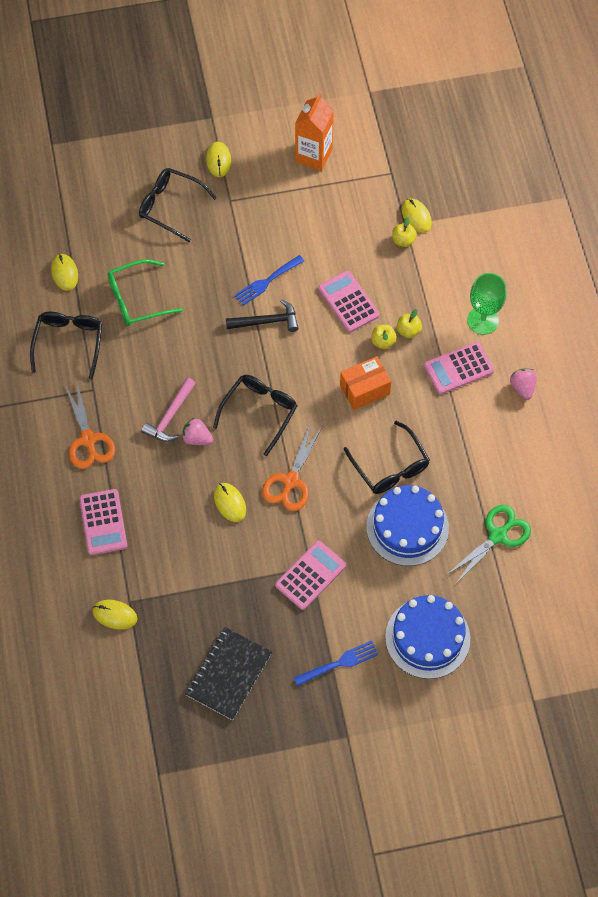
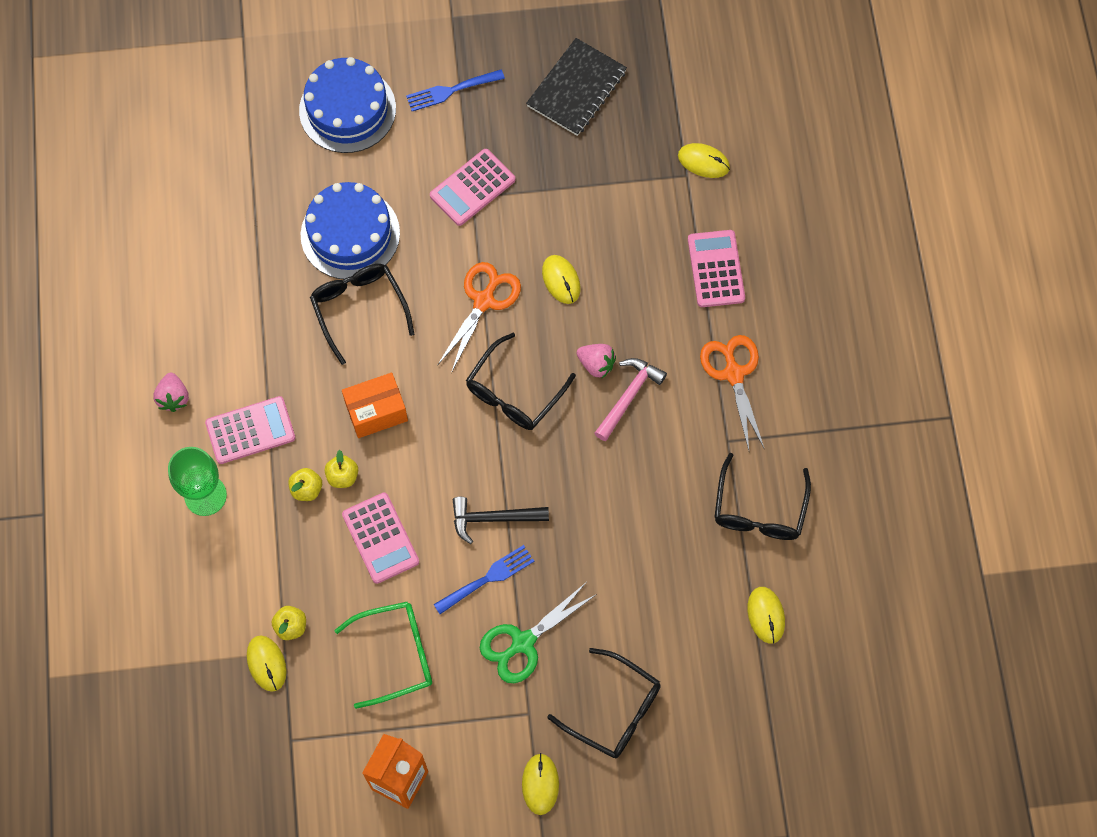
camera: 175 degrees left, 5 degrees up
green glasses [108,259,183,326] -> green glasses moved to [334,601,432,709]
green scissors [447,505,531,585] -> green scissors moved to [480,583,597,683]

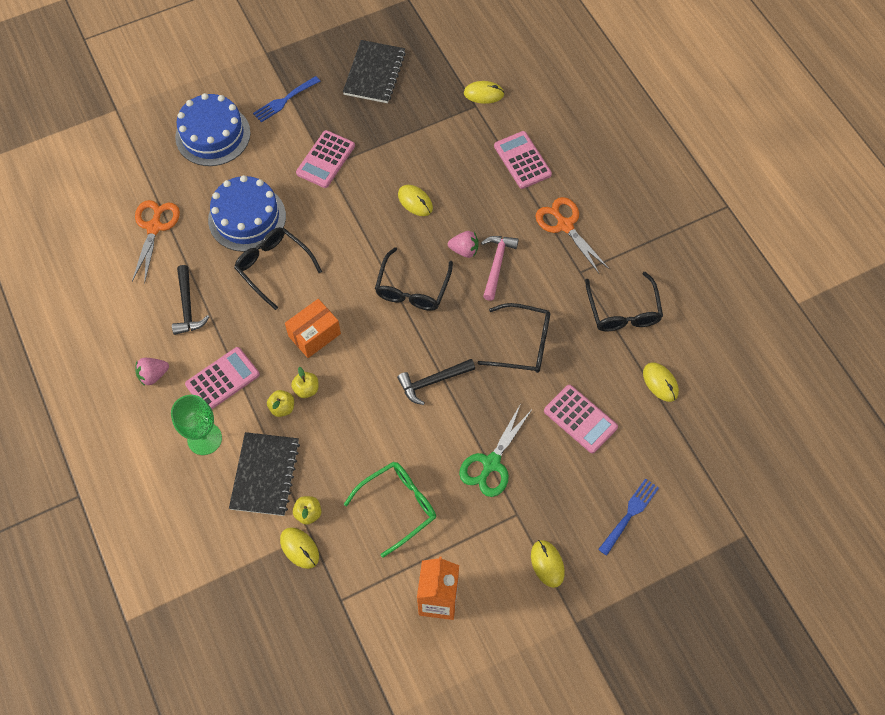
camera: 20 degrees left, 5 degrees down
pink strawberry [153,373,189,412] -> pink strawberry turned 90 degrees clockwise [136,358,169,386]
pink calculator [342,493,419,584] -> pink calculator moved to [544,385,618,453]
blue fork [433,545,534,614] -> blue fork moved to [598,478,659,556]
orange scissors [437,262,521,373] -> orange scissors moved to [132,200,180,284]
black glasses [547,648,661,758] -> black glasses moved to [478,303,550,373]
none -> black hammer [172,265,209,335]
none -> black notebook [229,432,300,516]

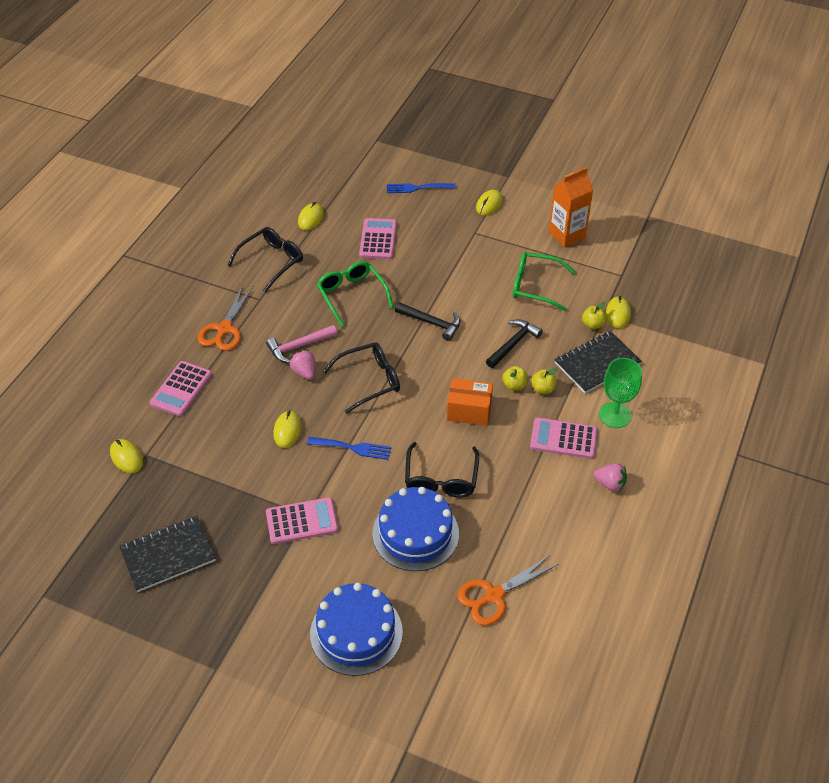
camera: 130 degrees left, 15 degrees down
black hammer [172,265,209,335] -> black hammer moved to [486,319,543,368]
blue fork [253,76,320,122] -> blue fork moved to [307,437,391,460]
green scissors [459,405,532,497] -> none
black glasses [478,303,550,373] -> green glasses [317,261,393,327]

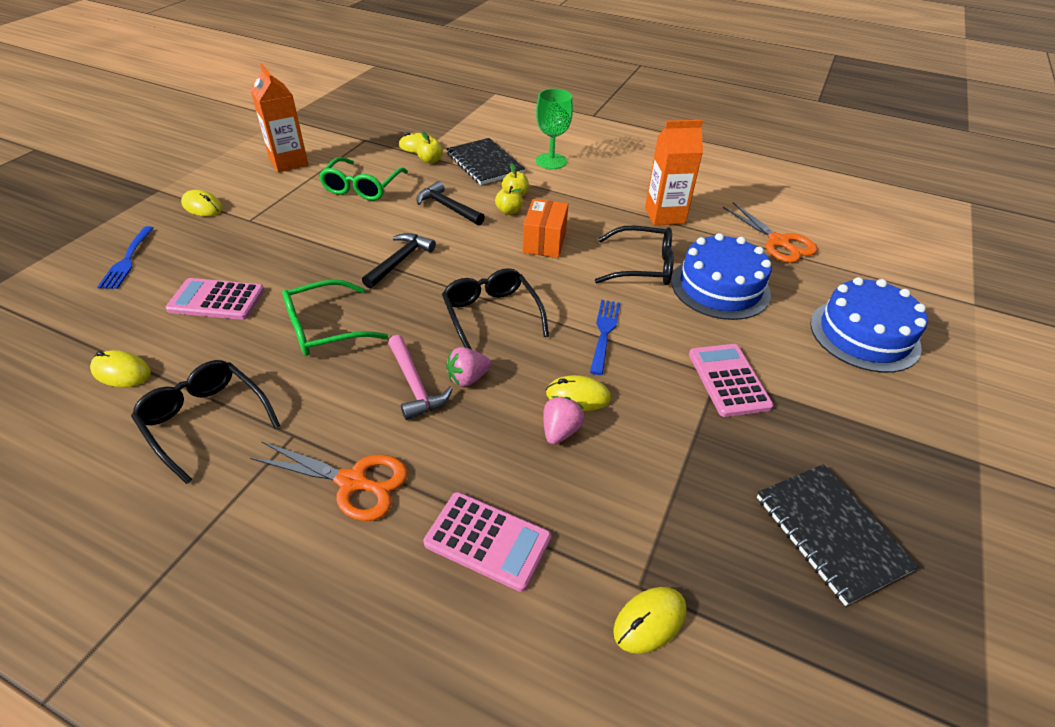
camera: 90 degrees left, 5 degrees down
pink calculator [530,417,598,459] -> none
pink strawberry [593,463,627,492] -> pink strawberry moved to [543,396,585,445]
none -> orange carton [645,120,703,225]

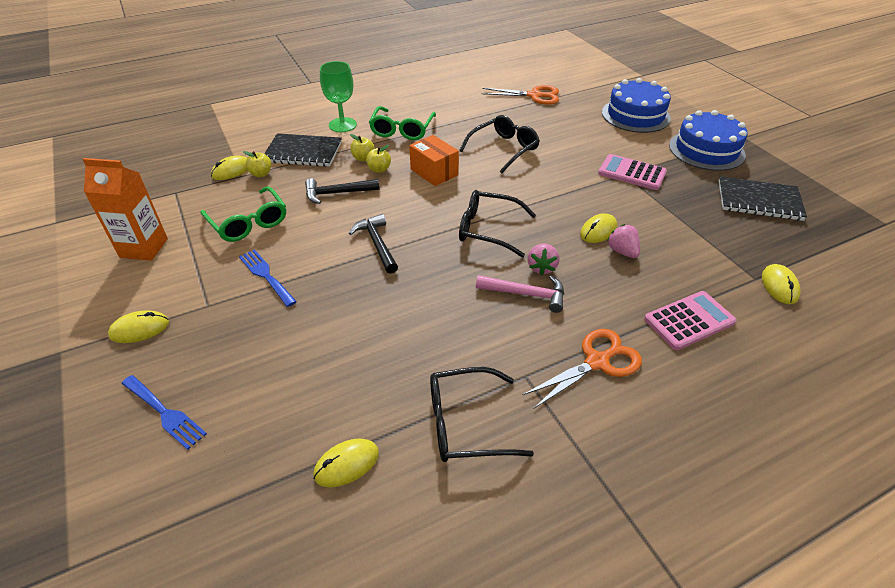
camera: 50 degrees left, 0 degrees up
pink calculator [165,278,265,320] -> none
green glasses [282,279,388,356] -> green glasses moved to [369,106,436,140]
blue fork [590,300,620,375] -> blue fork moved to [239,249,297,307]
orange carton [645,120,703,225] -> none
blue cake [671,233,771,320] -> blue cake moved to [669,110,747,171]

